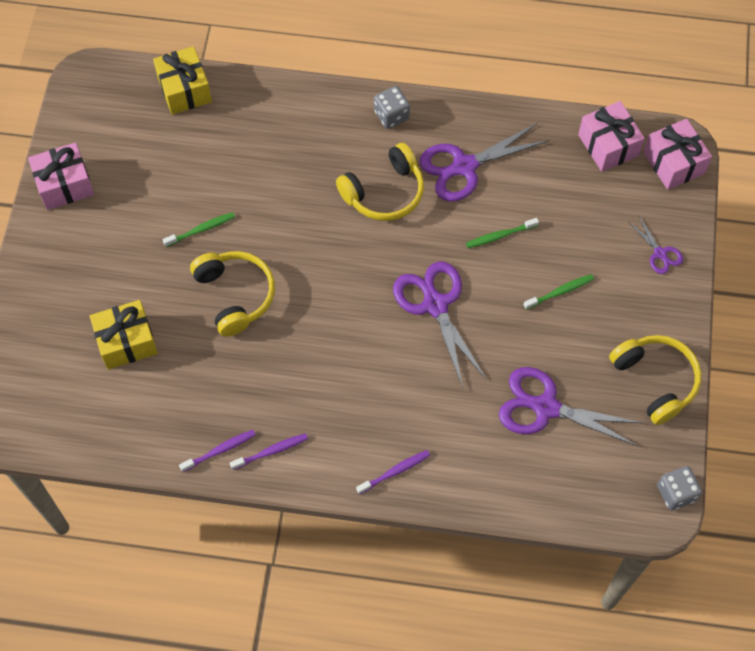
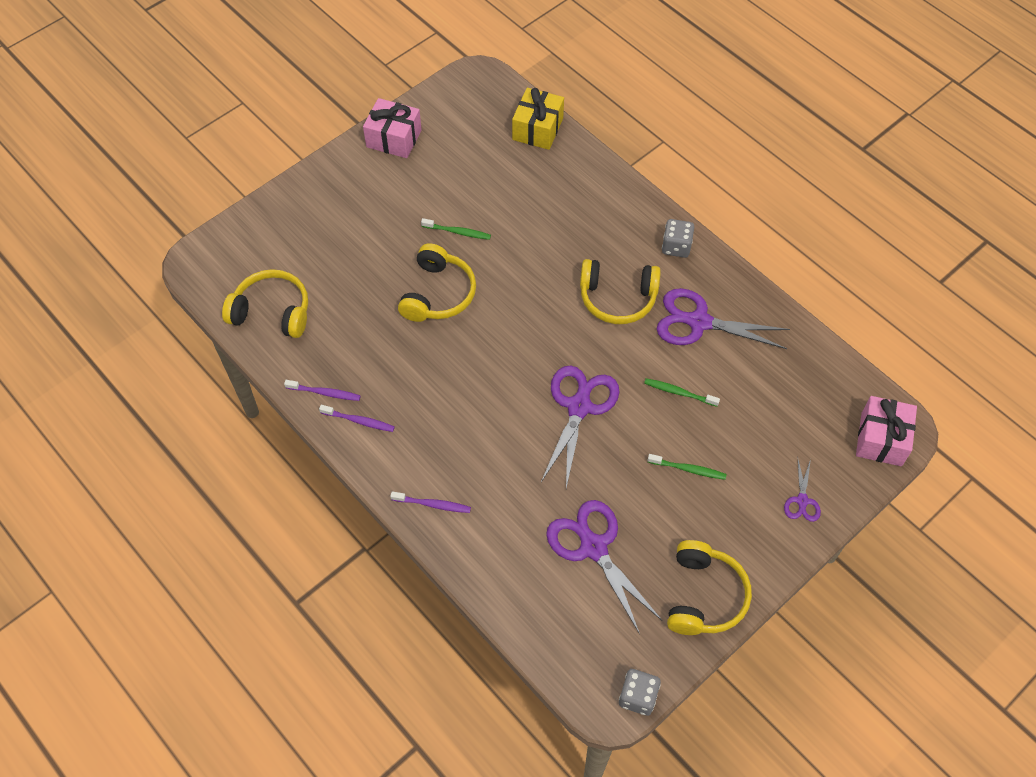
camera: 40 degrees right, 5 degrees down
yellow gift [90,300,158,369] -> none
pink gift [578,101,645,172] -> none
none -> yellow headphones [222,269,308,338]

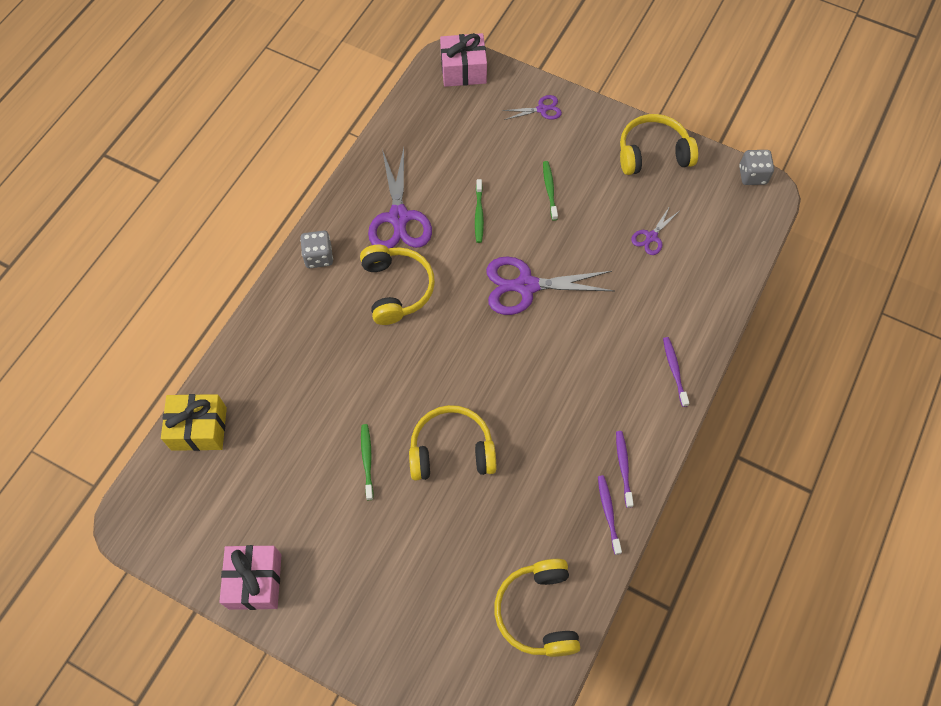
camera: 110 degrees left, 5 degrees up
purple scissors [546,500,663,634] -> purple scissors [631,206,678,255], size x0.50

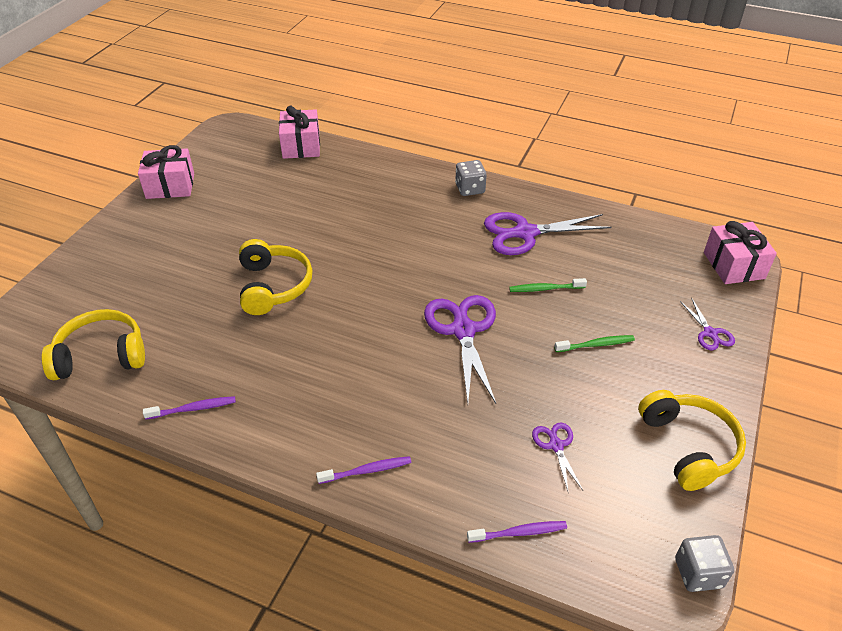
camera: 85 degrees right, 20 degrees down
yellow gift [161,394,227,451] -> pink gift [279,105,320,159]
yellow headphones [360,245,435,325] -> none
green toothbrush [361,424,373,500] -> none
purple toothbrush [616,431,634,508] -> purple toothbrush moved to [467,521,567,543]
purple scissors [631,206,678,255] -> purple scissors turned 45 degrees clockwise [532,422,583,491]

